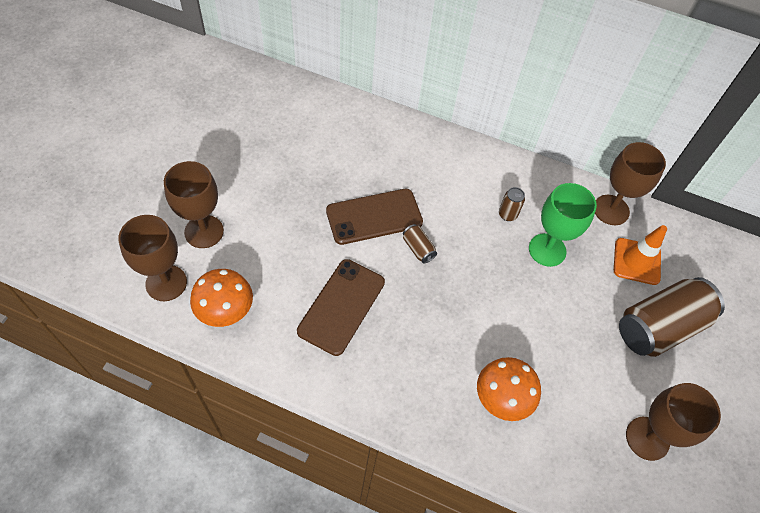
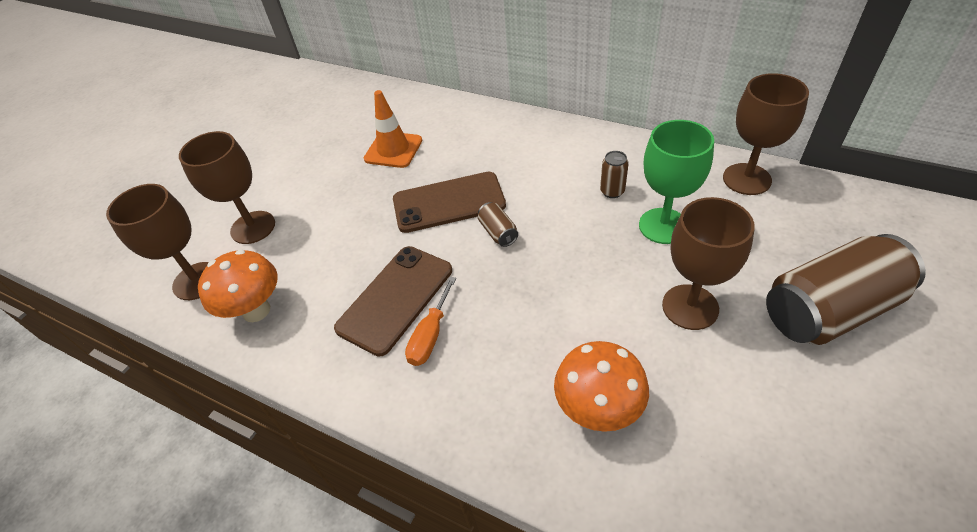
camera: 15 degrees right, 10 degrees down
orange traffic cone [614,225,667,285] -> orange traffic cone moved to [364,90,422,168]
brown goblet [626,383,721,461] -> brown goblet moved to [662,197,755,330]
none -> orange screwdriver [405,277,456,366]

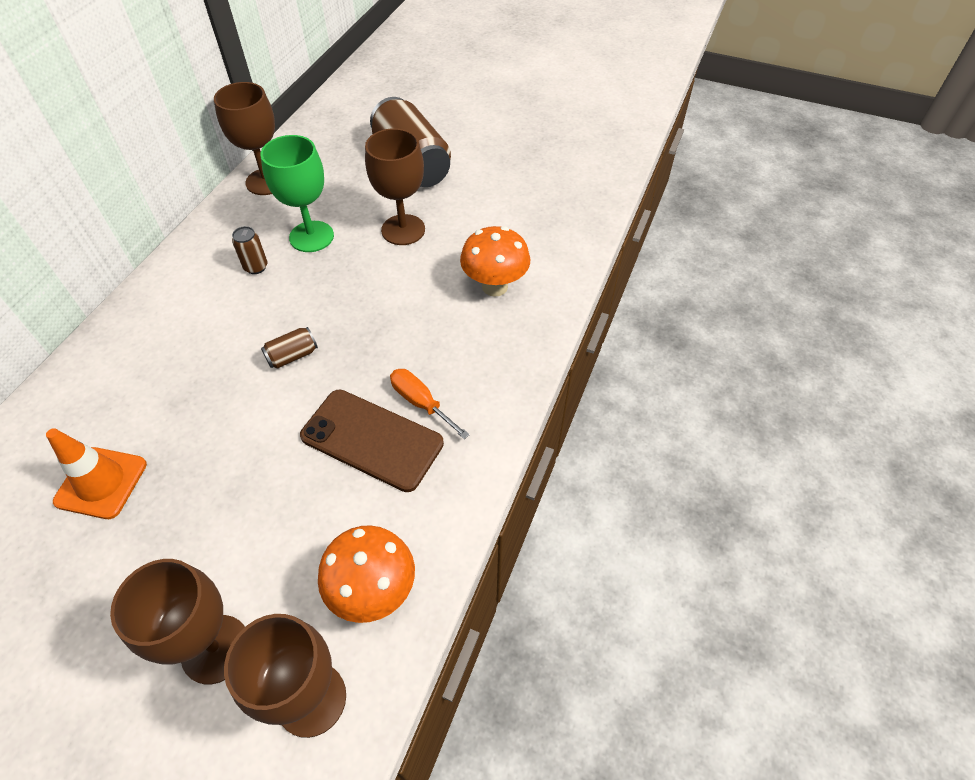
camera: 100 degrees left, 5 degrees up
brown phone [393,172,506,233] -> none
orange screwdriver [405,277,456,366] -> orange screwdriver turned 150 degrees counterclockwise [390,369,470,439]

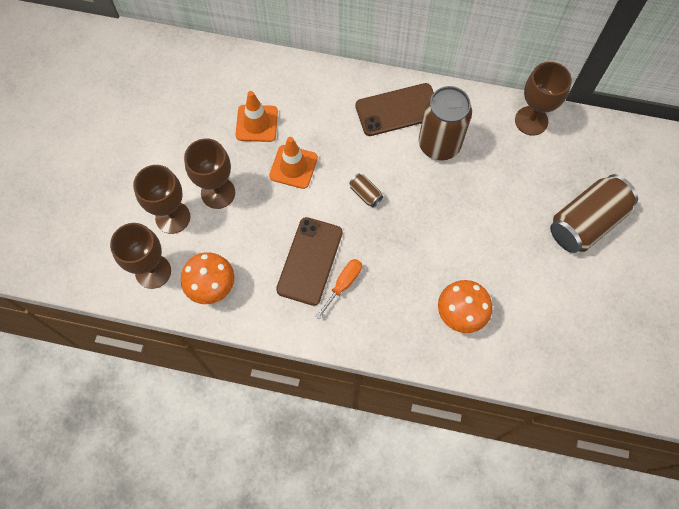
camera: 80 degrees right, 15 degrees up
brown can [232,226,267,274] -> brown can [419,86,472,160], size x2.39
green goblet [260,135,334,252] -> none
brown goblet [365,128,425,245] -> brown goblet moved to [184,138,235,209]
none -> orange traffic cone [269,137,318,189]
none -> brown phone [355,83,434,136]

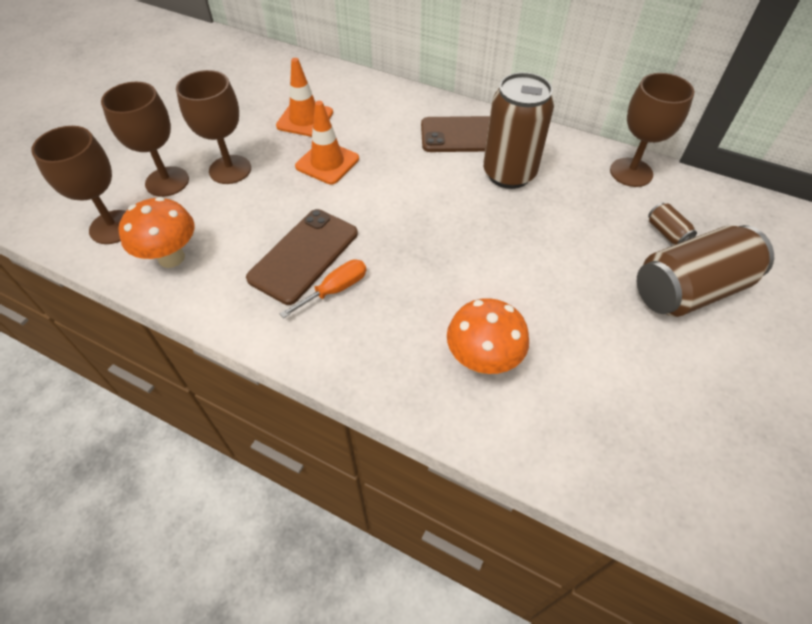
camera: 15 degrees right, 15 degrees down
brown can [349,174,383,207] -> brown can moved to [648,203,697,245]

